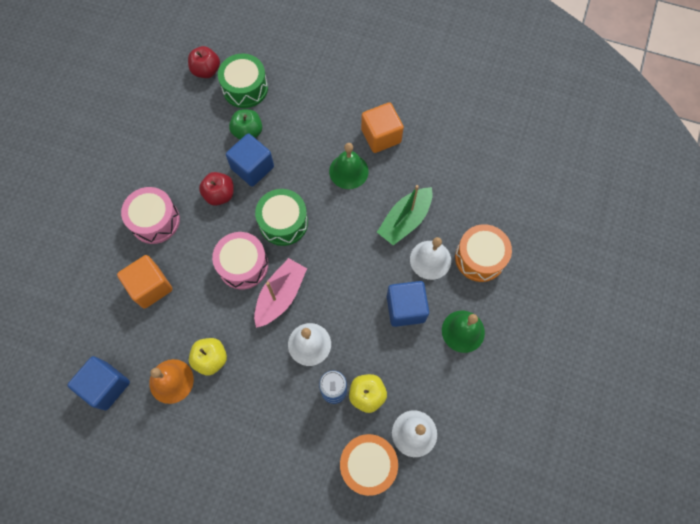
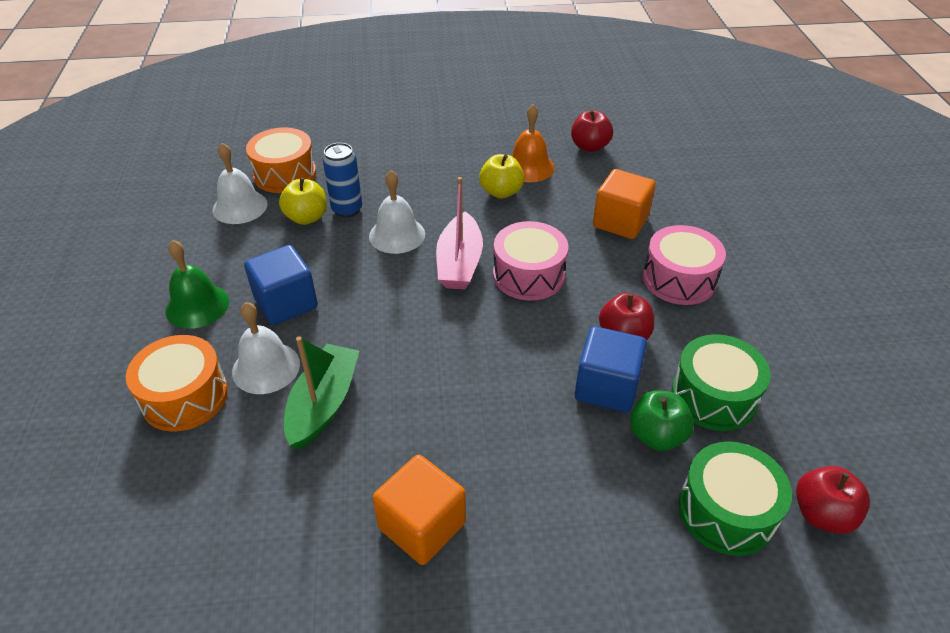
camera: 155 degrees right, 25 degrees down
blue cube [67,356,130,410] -> red apple [571,110,613,152]
green drum [255,189,308,246] -> green drum moved to [672,334,770,431]
green bell [329,143,369,189] -> none

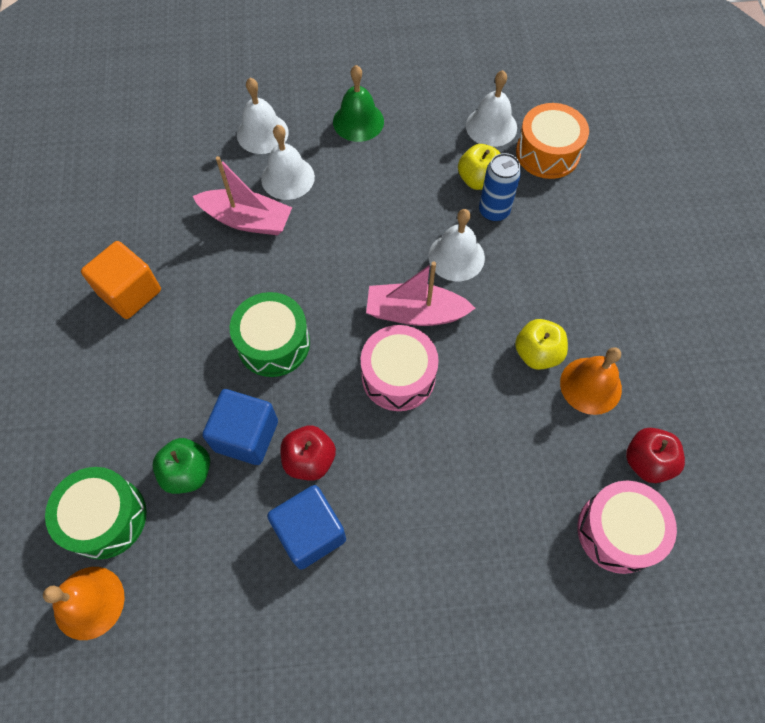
camera: 90 degrees right, 20 degrees up
orange drum [126,335,228,431] -> white bell [237,78,288,154]
blue cube [244,245,318,325] -> blue cube moved to [267,485,346,570]
green boat [284,336,359,450] -> pink boat [192,156,292,235]
orange cube [593,169,656,239] -> none
pink drum [643,225,726,305] -> pink drum moved to [578,481,677,574]
green drum [672,334,770,431] -> green drum moved to [230,292,310,377]
red apple [796,466,870,534] -> orange bell [43,567,125,640]

